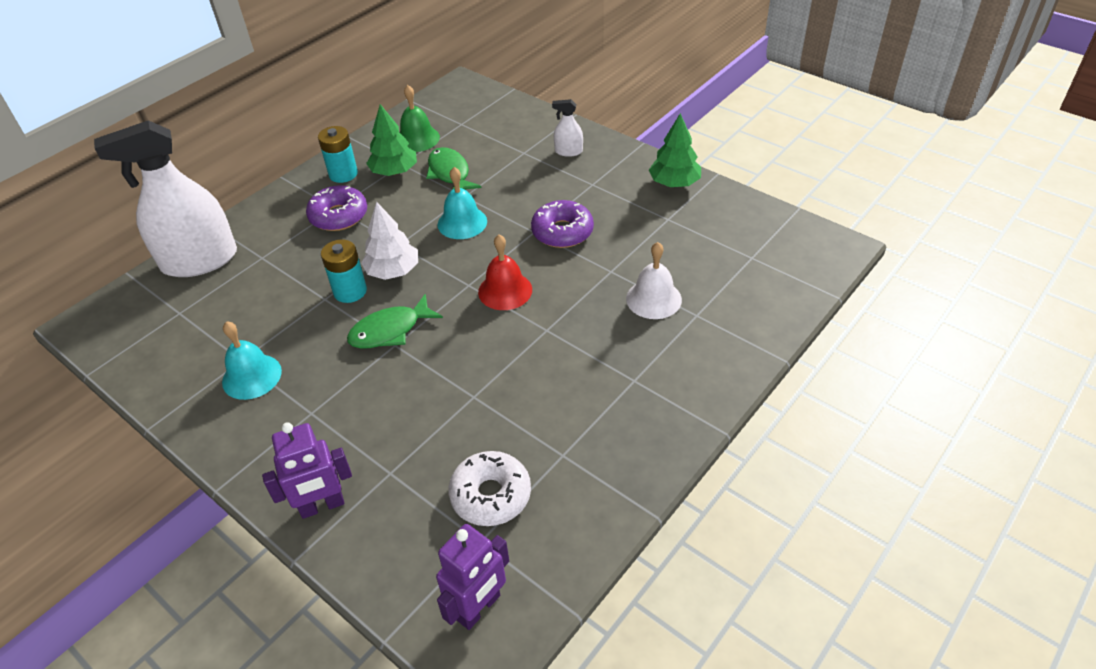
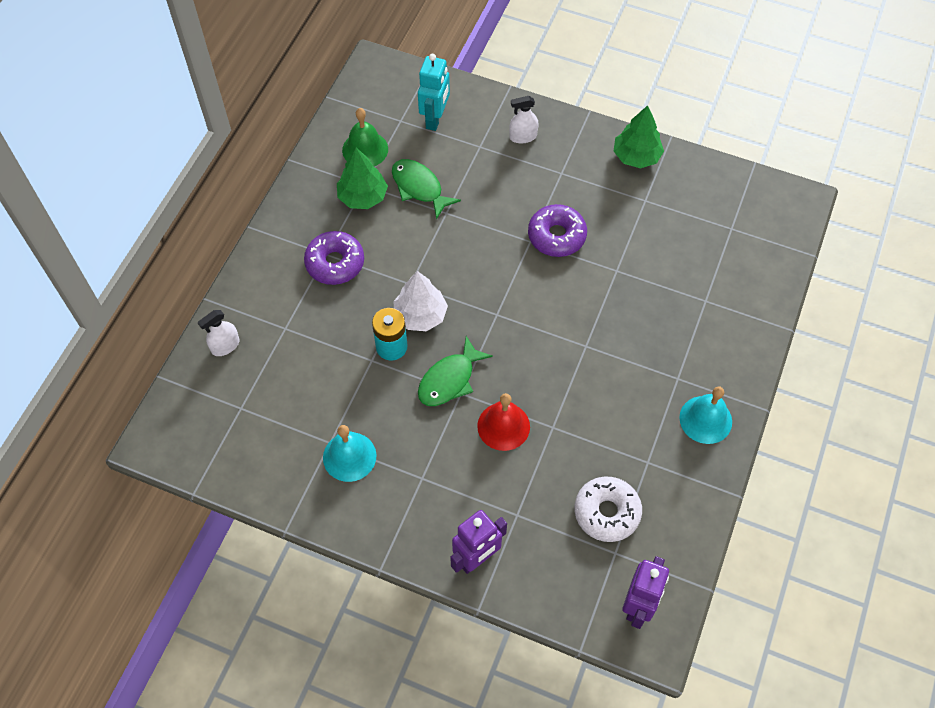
camera: 20 degrees left, 15 degrees up
white spray bottle [94,120,237,277] -> white spray bottle [197,310,240,356], size x0.41
turquoise battery [318,126,358,183] -> none
turquoise bell [438,167,487,239] -> turquoise bell moved to [679,386,732,444]
red bell [478,234,532,310] -> red bell moved to [477,393,530,451]
white bell [626,242,682,319] -> none
none -> turquoise robot [418,54,450,131]

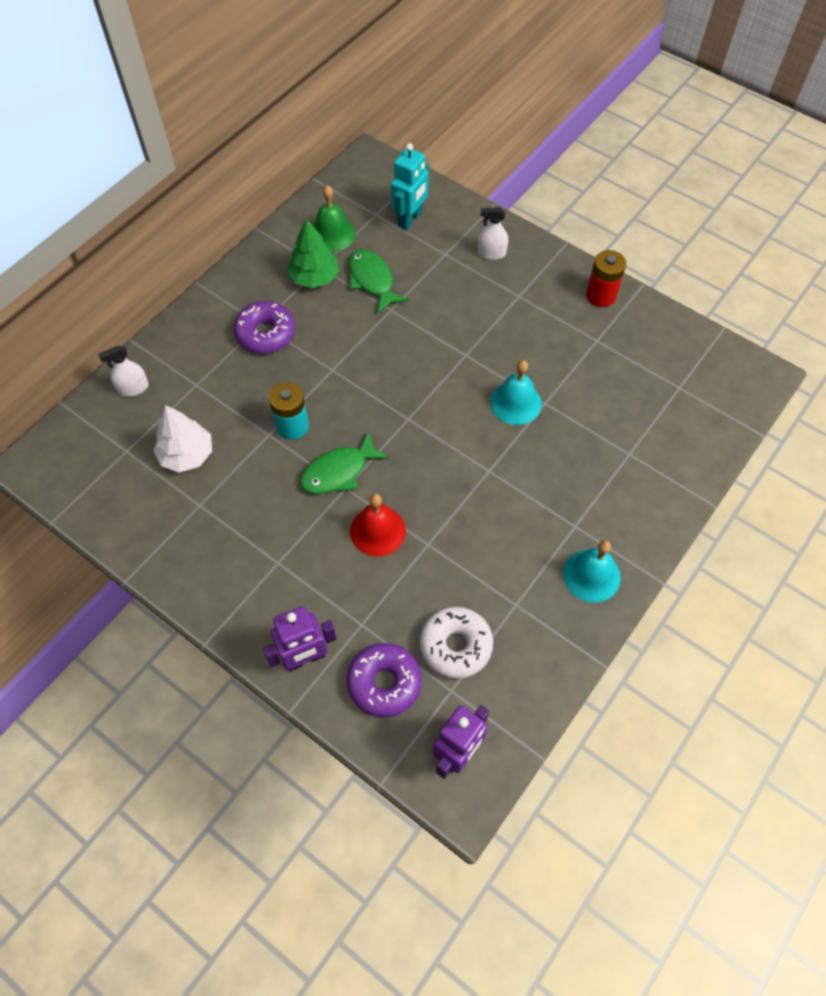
camera: 15 degrees right, 0 degrees up
turquoise bell [323,425,376,482] -> turquoise bell moved to [490,360,542,425]
white tree [393,271,448,331] -> white tree moved to [153,405,212,473]
purple donut [528,204,587,257] -> purple donut moved to [347,643,422,718]
green tree [614,105,664,168] -> red battery [586,250,626,307]

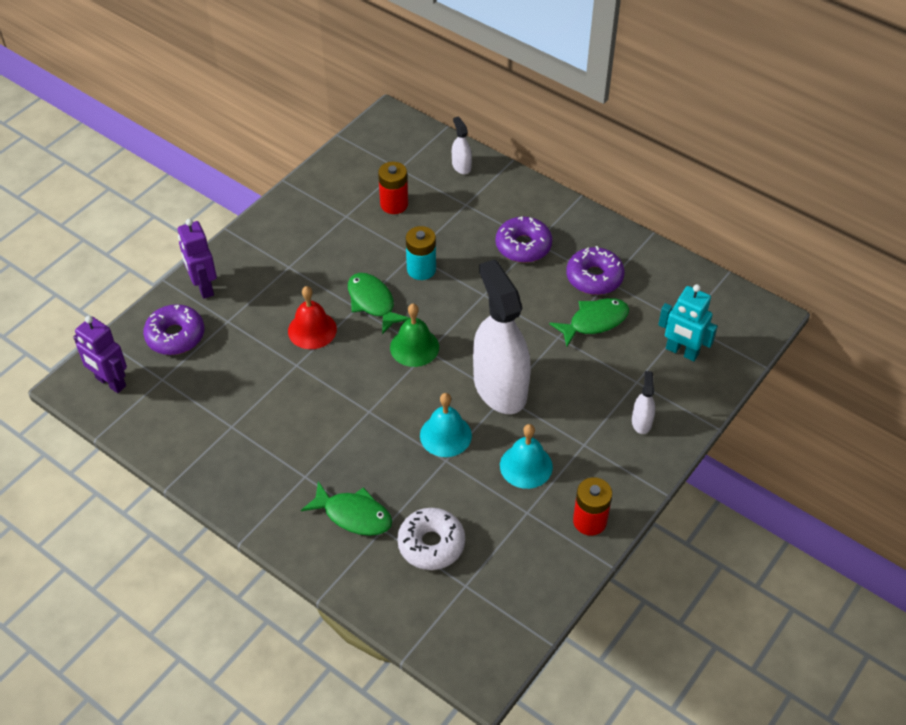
camera: 90 degrees right, 10 degrees down
white tree [153,405,212,473] -> red battery [378,162,408,214]
green tree [287,219,339,288] -> purple donut [566,246,624,295]
green bell [313,185,356,252] -> green bell moved to [390,304,439,367]
white donut [420,607,493,679] -> white donut moved to [397,508,465,570]
turquoise bell [563,540,621,602] -> turquoise bell moved to [500,424,553,489]
none -> green fish [301,481,392,536]
none -> white spray bottle [473,259,531,414]

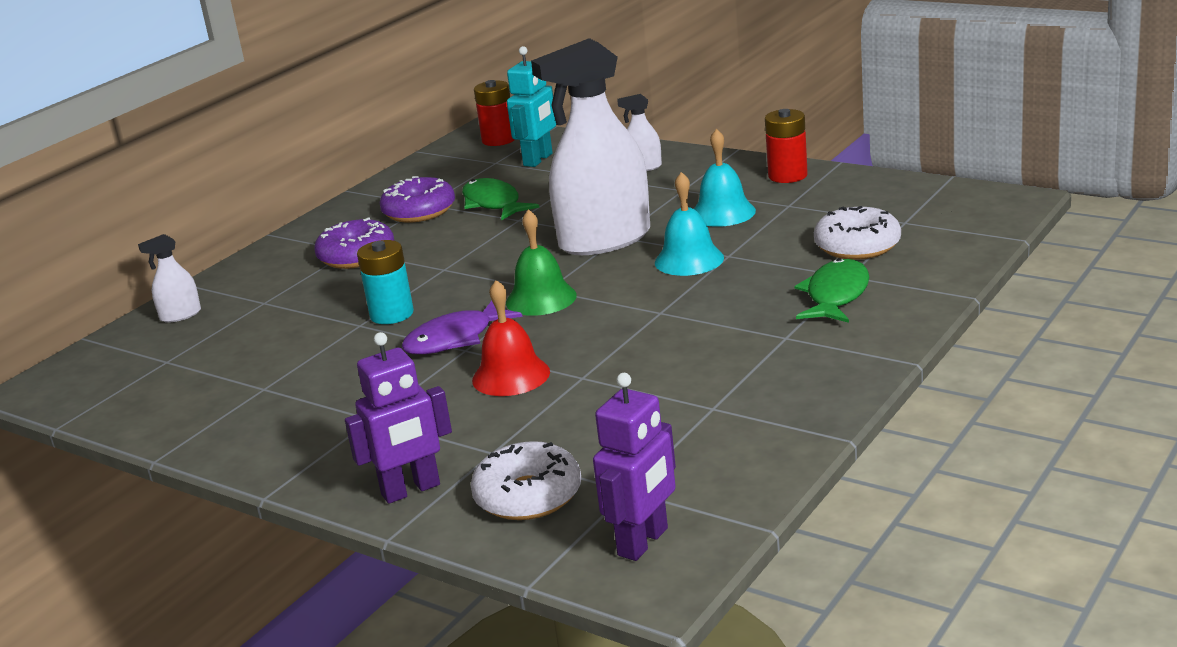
camera: 90 degrees left, 25 degrees down
purple donut [143,304,204,355] -> white donut [470,441,581,520]
green fish [348,273,410,334] -> purple fish [401,301,522,354]
red battery [378,162,408,214] -> red battery moved to [474,80,515,146]

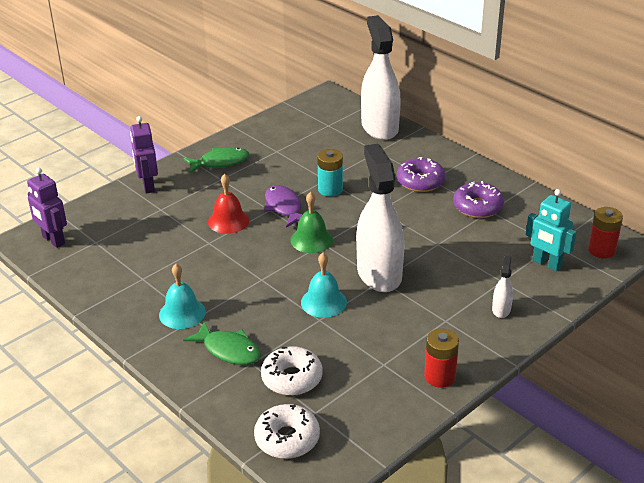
camera: 100 degrees right, 10 degrees up
white spray bottle [138,234,201,323] -> white spray bottle [361,15,401,140], size x2.41
green fish [462,178,540,221] -> green fish moved to [184,147,249,173]
white donut [470,441,581,520] -> white donut moved to [254,404,320,459]
turquoise bell [694,129,756,227] -> turquoise bell moved to [159,264,206,329]

